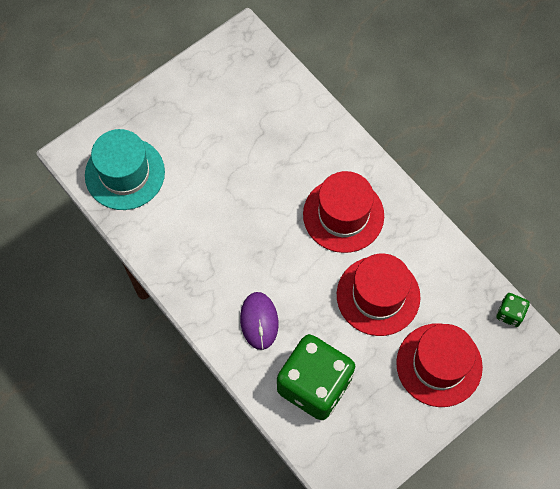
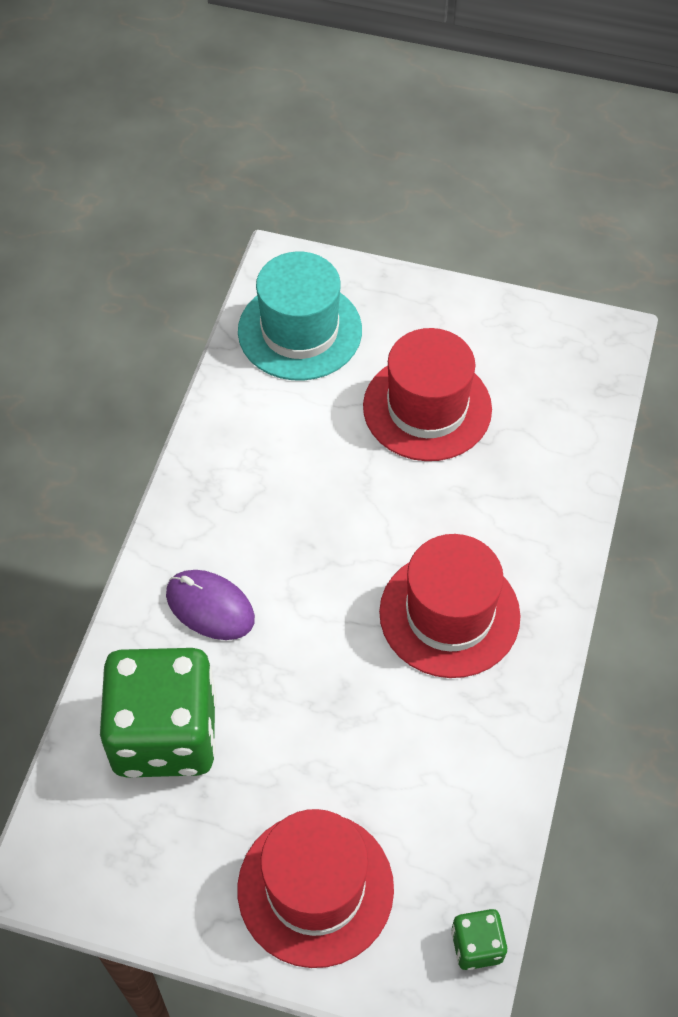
camera: 55 degrees right, 10 degrees down
purple mouse [240,292,279,350] -> purple mouse turned 75 degrees clockwise [166,570,255,640]
red hat [337,253,421,336] -> red hat moved to [363,328,492,461]

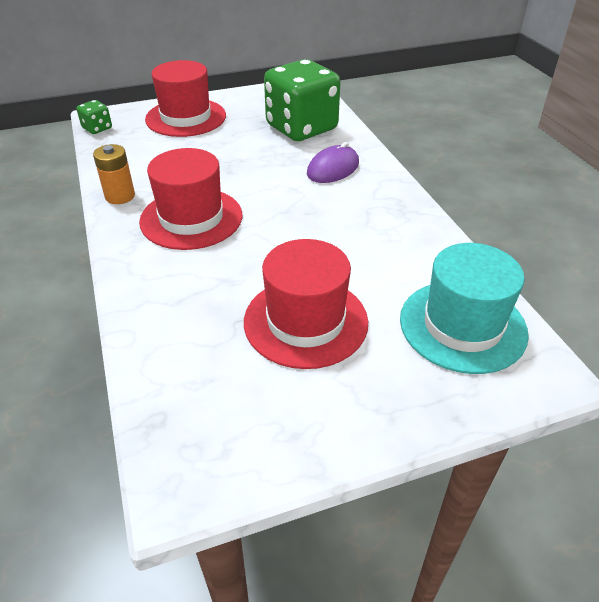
camera: 145 degrees right, 15 degrees down
purple mouse [166,570,255,640] -> purple mouse turned 45 degrees counterclockwise [307,142,359,183]
none -> orange battery [93,144,135,204]

